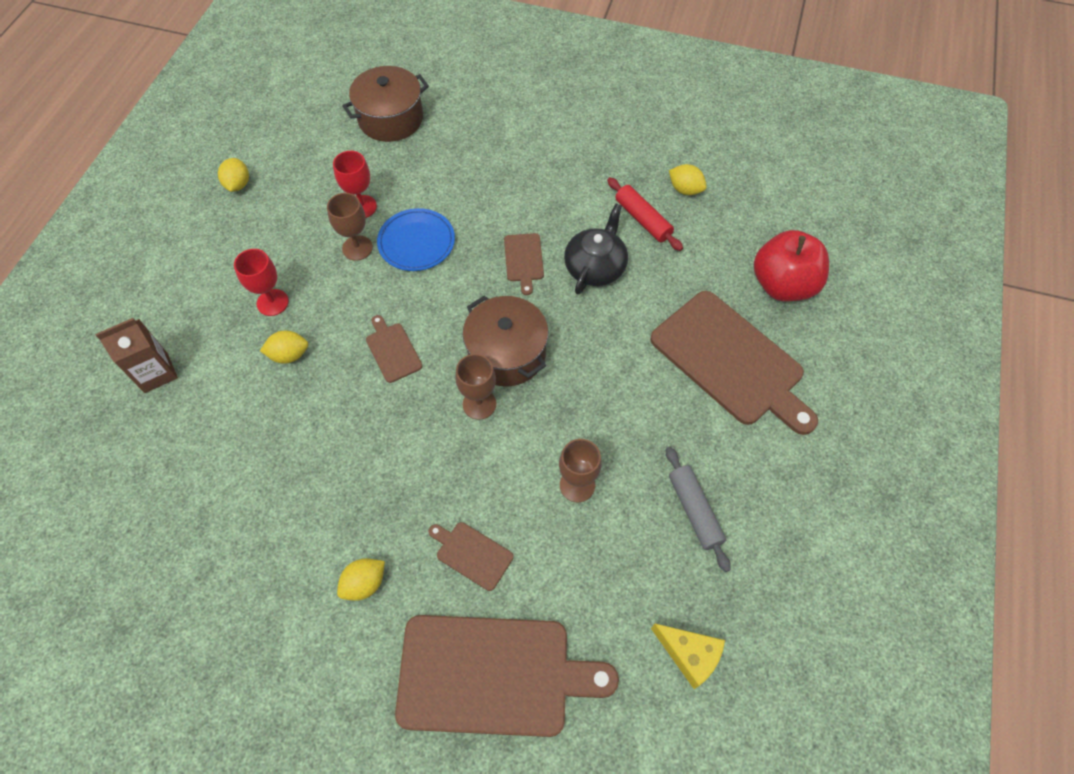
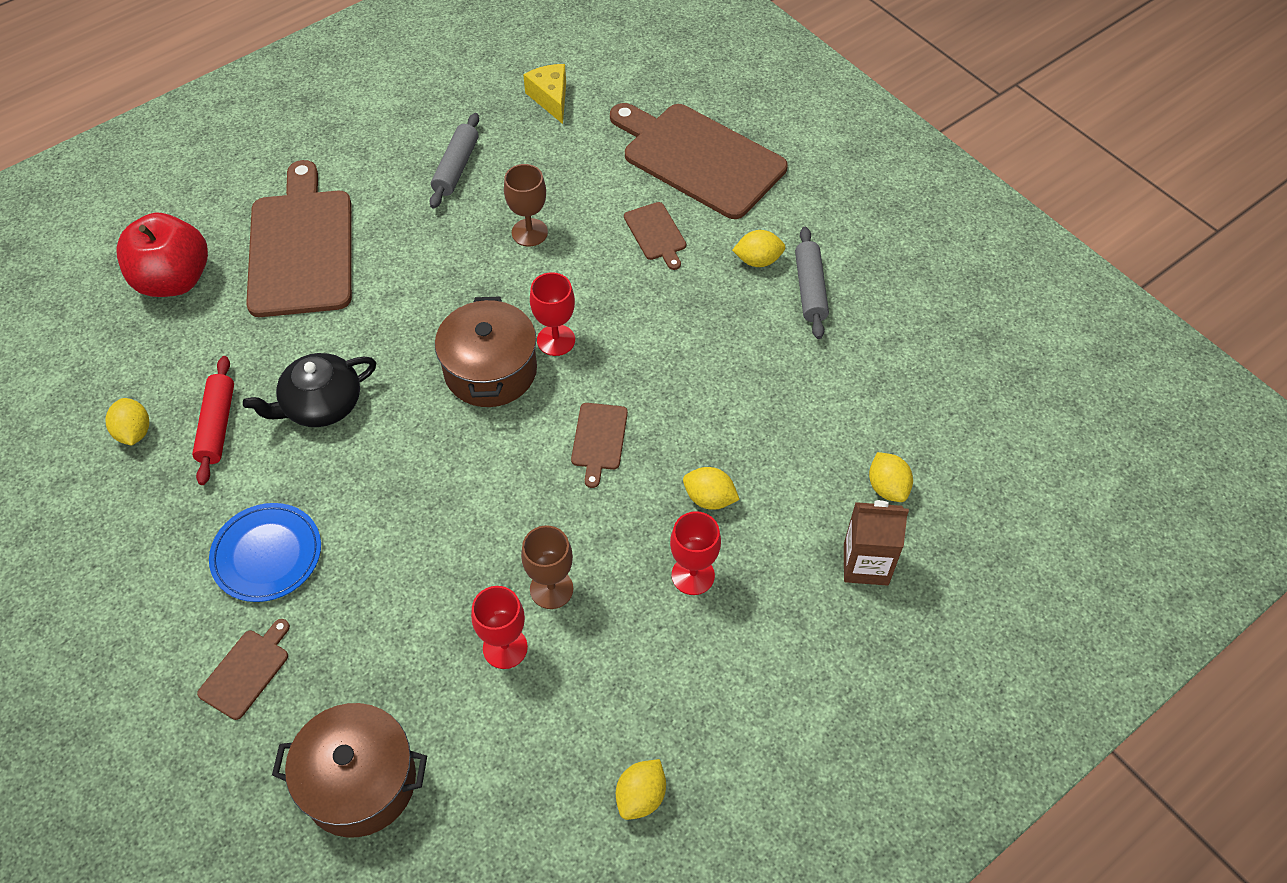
camera: 145 degrees left, 5 degrees down
blue plate [377,208,455,271] -> blue plate moved to [209,503,321,602]
brown goblet [455,354,496,420] -> red goblet [530,272,575,356]
brown cutting board [504,233,544,295] -> brown cutting board moved to [197,619,290,720]
none -> grey rolling pin [795,227,829,339]
none -> yellow lemon [869,452,913,502]

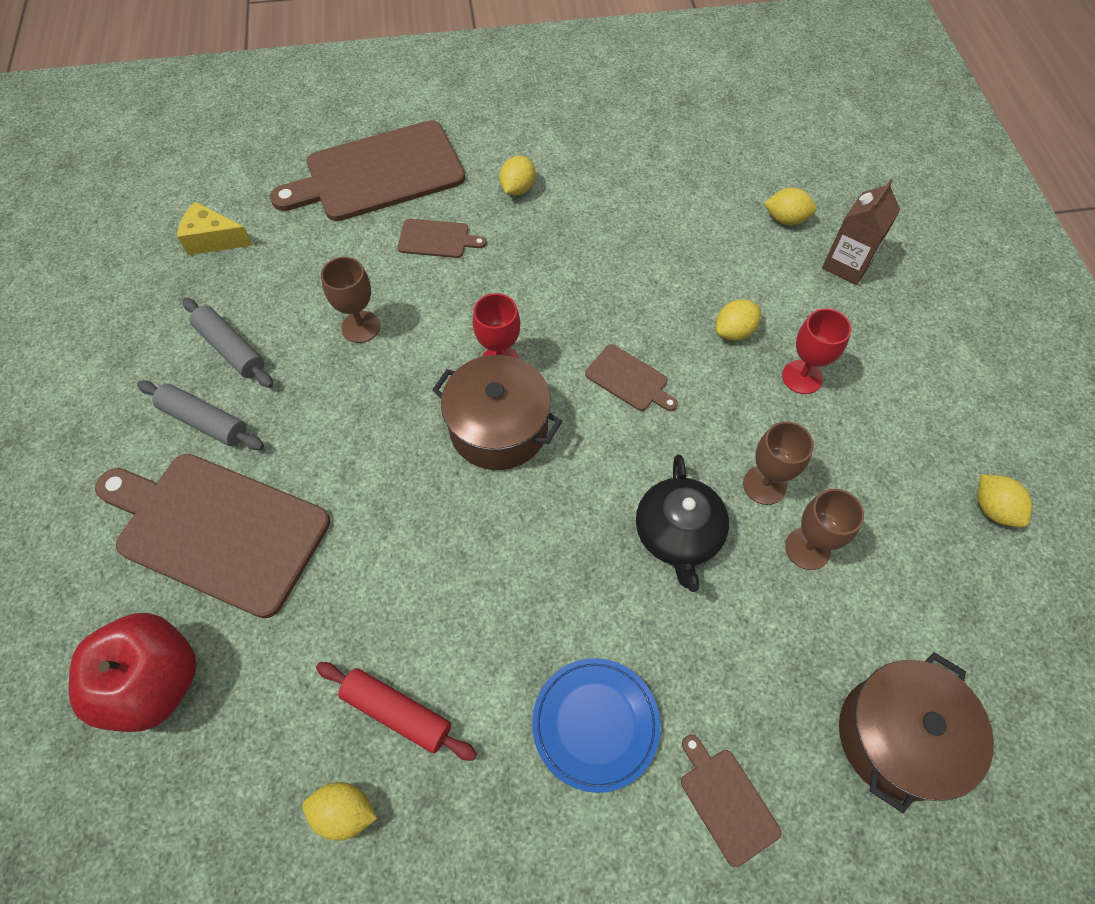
camera: 60 degrees left, 5 degrees up
black teapot [243,353,376,427] -> black teapot moved to [636,455,729,592]
red goblet [471,586,528,669] -> brown goblet [785,489,864,570]
grey rolling pin [795,227,829,339] -> grey rolling pin moved to [137,380,264,450]

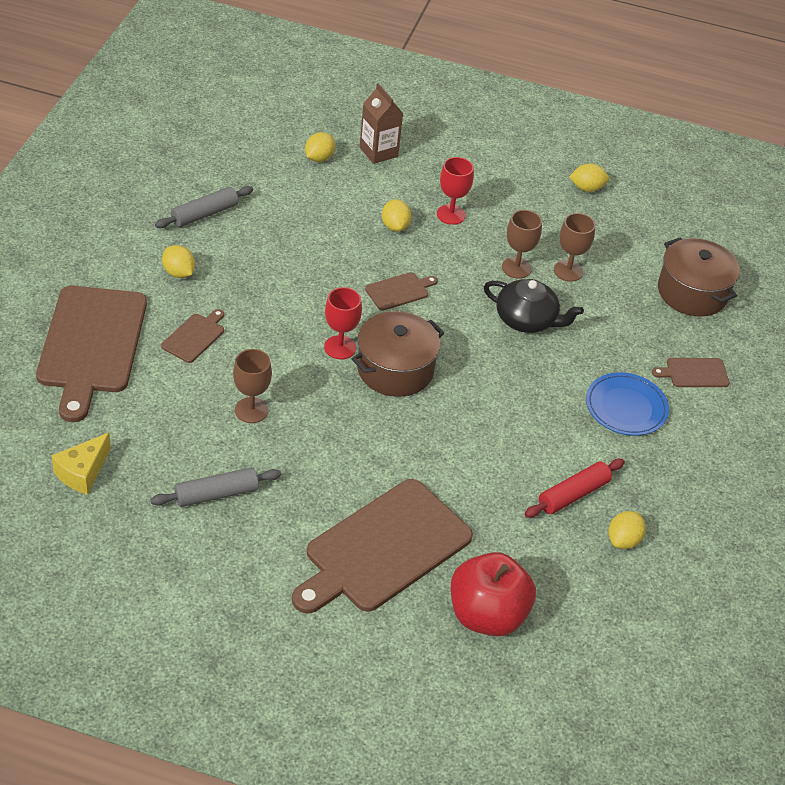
camera: 70 degrees left, 15 degrees down
grey rolling pin [137,380,264,450] -> grey rolling pin moved to [155,186,253,228]

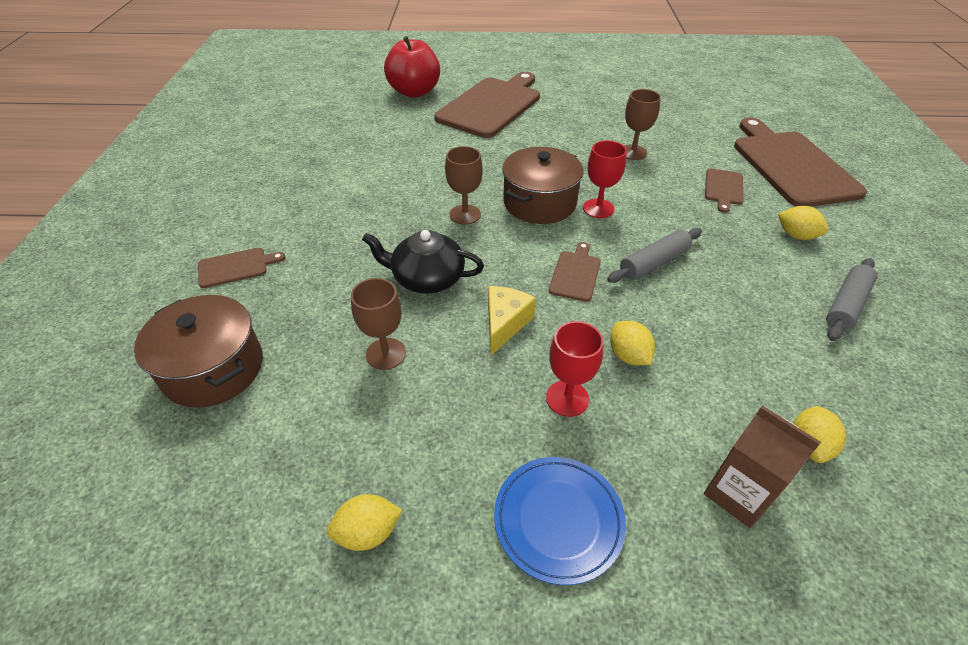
camera: 170 degrees right, 0 degrees up
yellow cheese [52,433,111,495] -> yellow cheese moved to [488,286,536,355]
grey rolling pin [150,467,281,507] -> grey rolling pin moved to [607,228,702,283]
brown cutting board [365,272,438,311] -> brown cutting board turned 150 degrees clockwise [549,242,601,302]
brown goblet [502,210,542,278] -> brown goblet moved to [445,146,483,225]
red rolling pin [525,459,625,518] -> none
blue plate [586,372,669,436] -> blue plate moved to [494,457,626,585]
yellow lemon [608,511,646,549] -> none

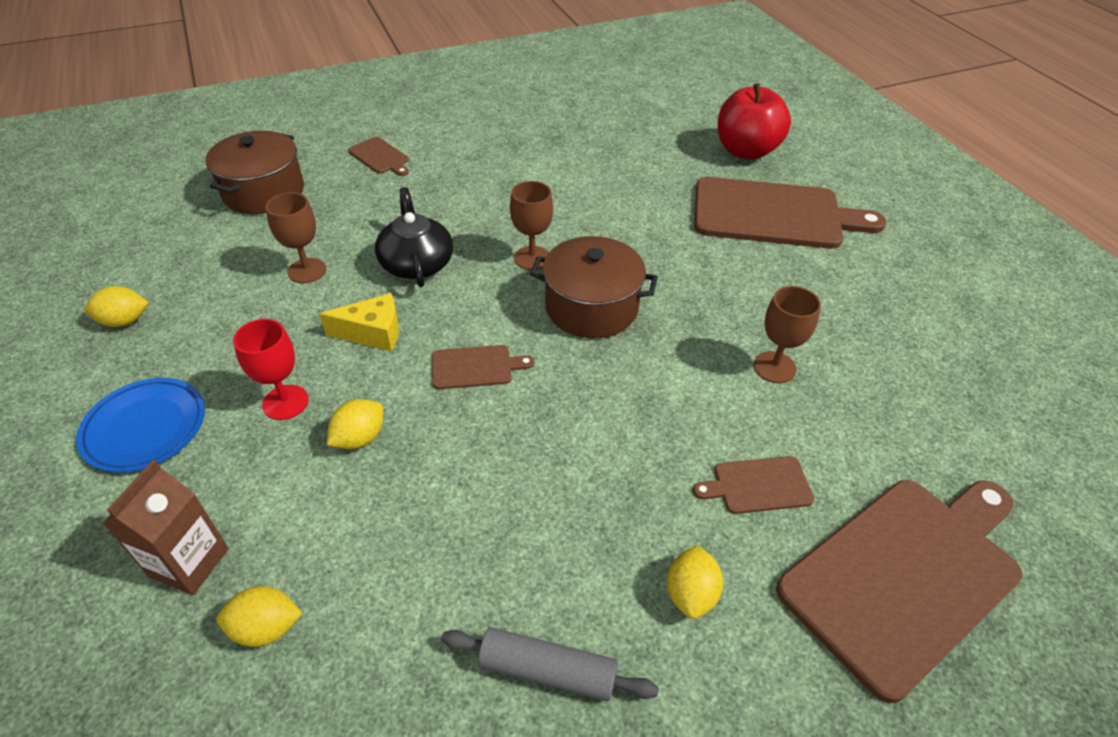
camera: 65 degrees right, 0 degrees up
yellow lemon [327,494,403,551] -> yellow lemon turned 60 degrees counterclockwise [85,286,149,327]
red goblet [583,141,627,218] -> none
grey rolling pin [607,228,702,283] -> none

